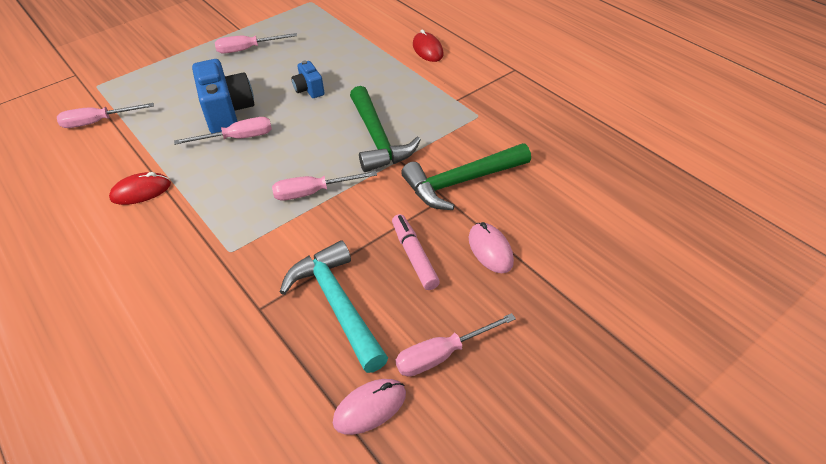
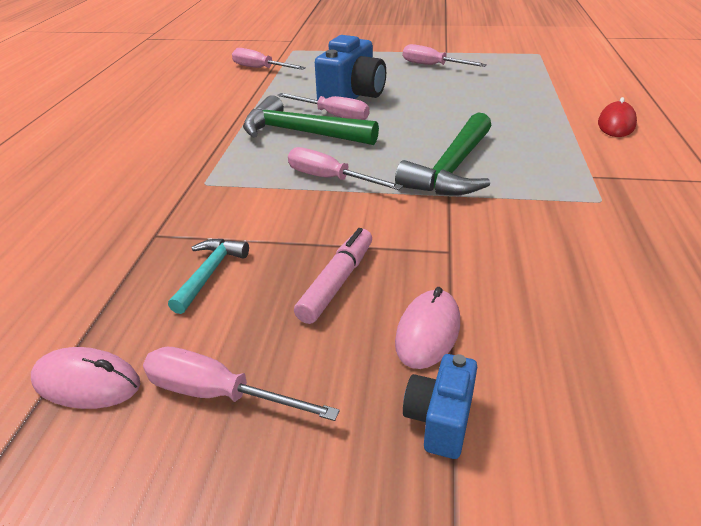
camera: 45 degrees right, 10 degrees down
red mouse [109,172,171,205] -> none
turquoise hammer [280,240,388,373] -> turquoise hammer [168,239,249,314], size x0.53
blue camera [291,60,324,98] -> blue camera moved to [403,354,477,459]
green hammer [401,143,531,210] -> green hammer moved to [243,95,379,145]

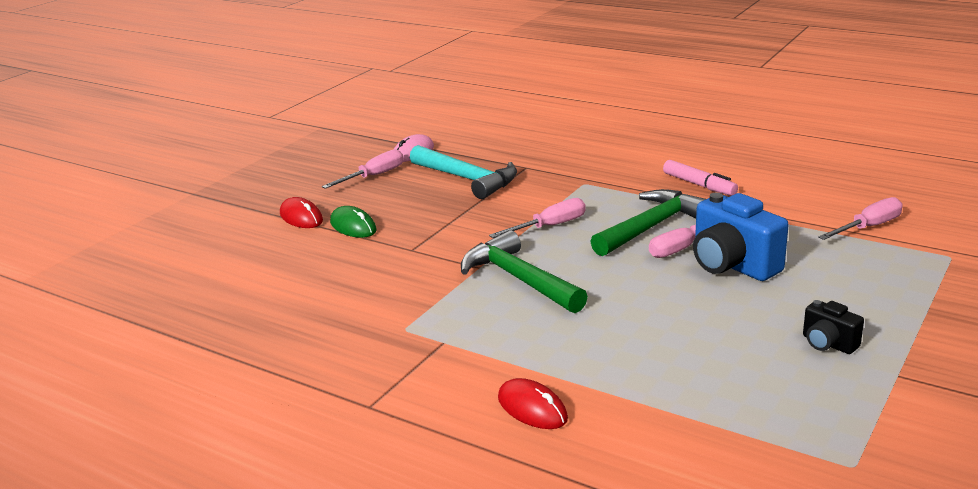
camera: 115 degrees right, 10 degrees down
turquoise hammer [168,239,249,314] -> turquoise hammer [410,145,517,199], size x1.87
pink marker [294,228,372,324] -> pink marker moved to [663,160,738,196]
pink mouse [395,287,460,369] -> green mouse [330,206,376,238]
pink screwdriver [403,44,487,67] -> black camera [803,300,864,354]
blue camera [403,354,477,459] -> red mouse [280,197,323,228]

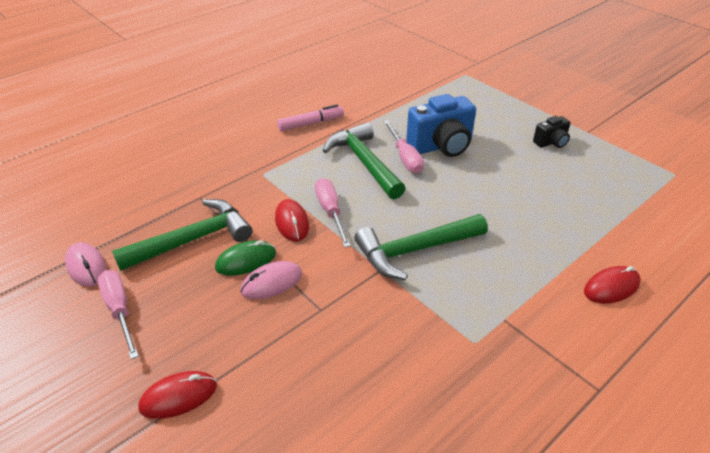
camera: 75 degrees left, 15 degrees up
green mouse [330,206,376,238] -> green mouse moved to [215,240,276,276]
turquoise hammer [410,145,517,199] -> green hammer [112,199,253,271]
pink screwdriver [818,197,903,240] -> none
none -> pink mouse [240,261,302,299]
none -> red mouse [275,199,309,242]

